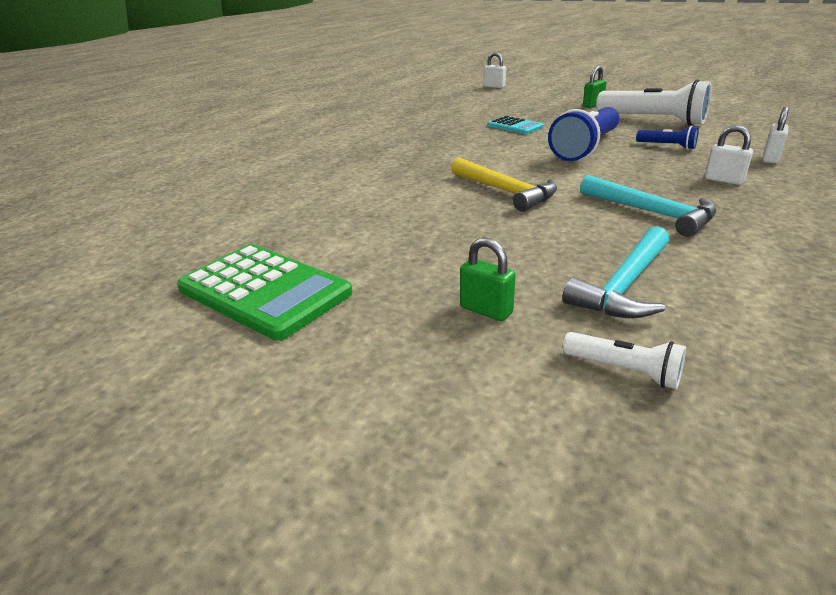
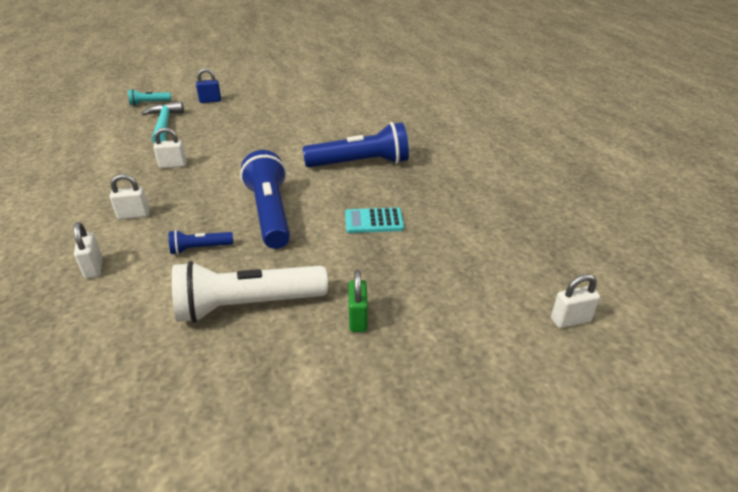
camera: 130 degrees right, 5 degrees up
green calculator [177,244,352,341] -> none
yellow hammer [451,158,557,212] -> none
green padlock [460,237,516,321] -> blue padlock [196,68,221,103]
white flashlight [563,332,686,389] -> turquoise flashlight [128,89,171,106]
turquoise hammer [580,175,716,237] -> white padlock [153,128,187,169]
none -> blue flashlight [303,122,409,168]

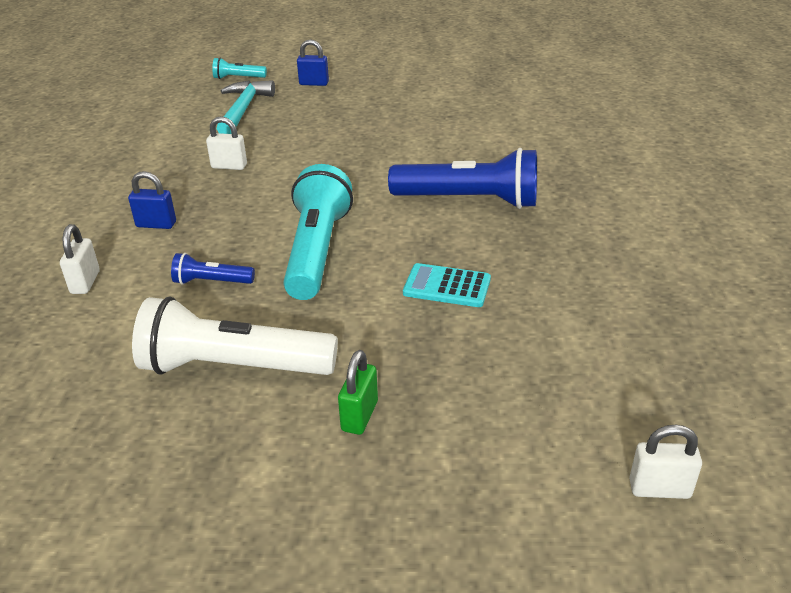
camera: 20 degrees right, 0 degrees up
white padlock [110,174,150,220] -> blue padlock [128,171,176,229]
blue flashlight [240,150,290,249] -> turquoise flashlight [283,164,353,300]

